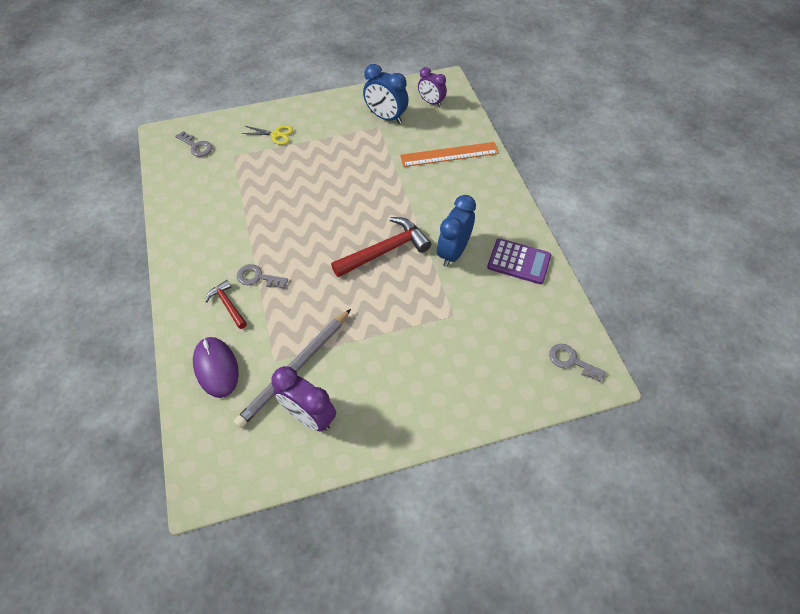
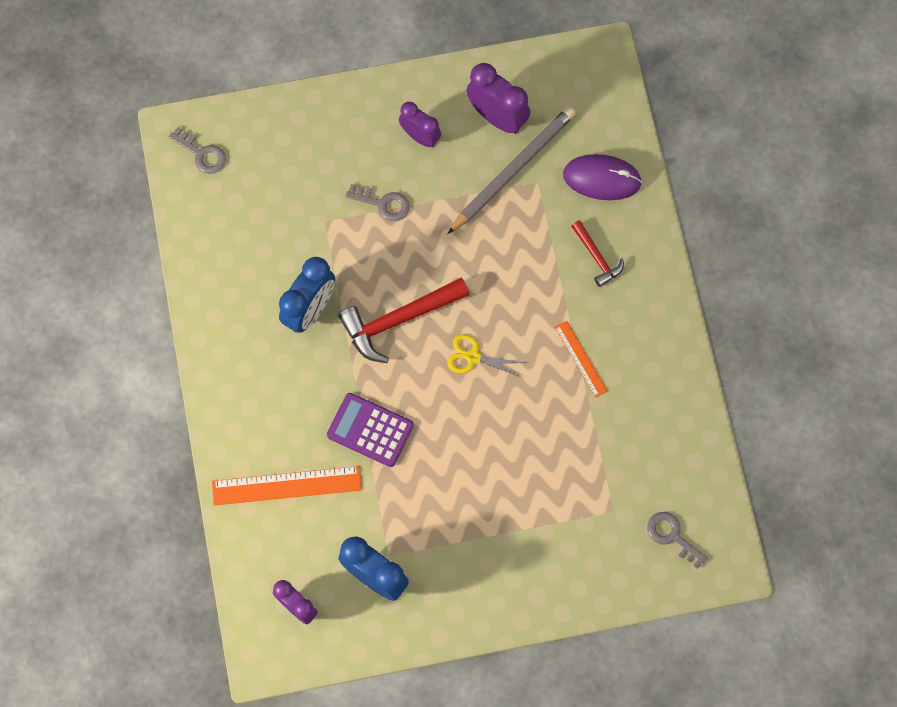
camera: 175 degrees left, 15 degrees up
purple mouse [193,337,239,398] -> purple mouse turned 60 degrees counterclockwise [563,154,642,200]
grey key [237,264,288,289] -> grey key moved to [345,184,410,221]
yellow scissors [241,125,293,145] -> yellow scissors moved to [447,334,525,377]
purple calculator [487,238,551,284] -> purple calculator moved to [327,393,414,467]
none -> purple clock [399,102,441,148]
none -> orange ruler [555,321,608,398]

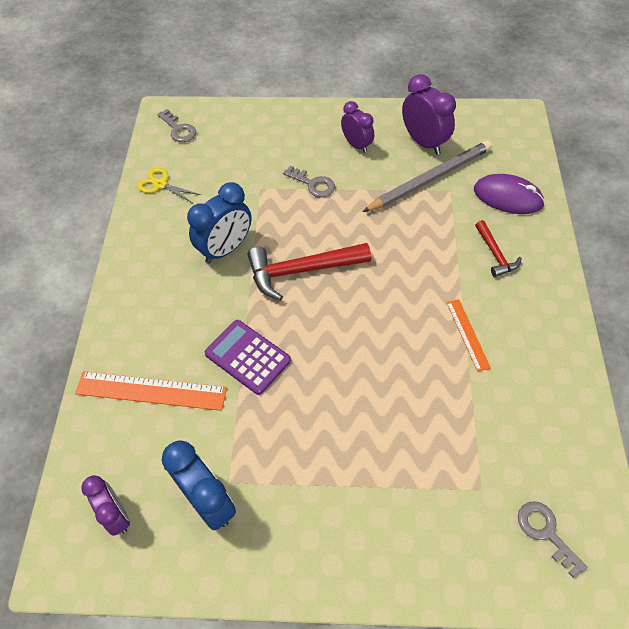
camera: 15 degrees right, 15 degrees down
yellow scissors [447,334,525,377] -> yellow scissors moved to [138,168,201,203]

